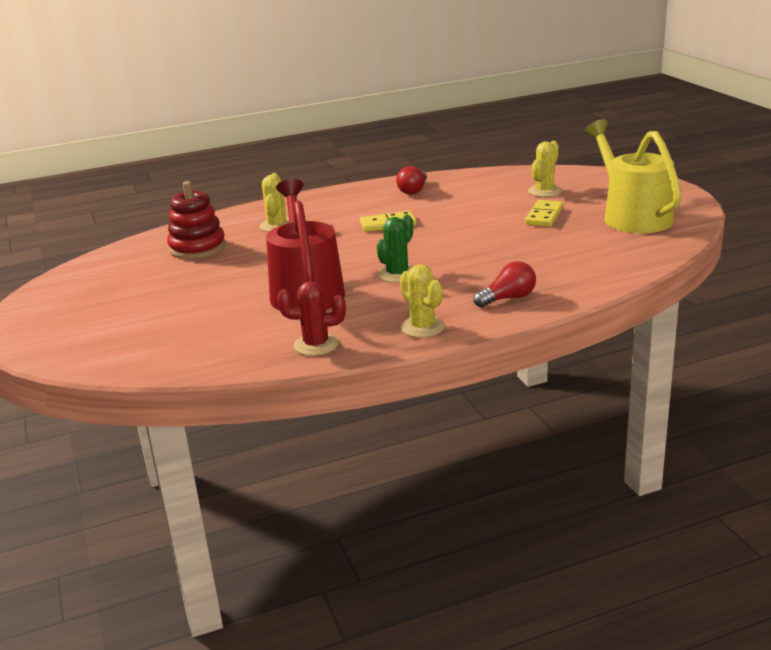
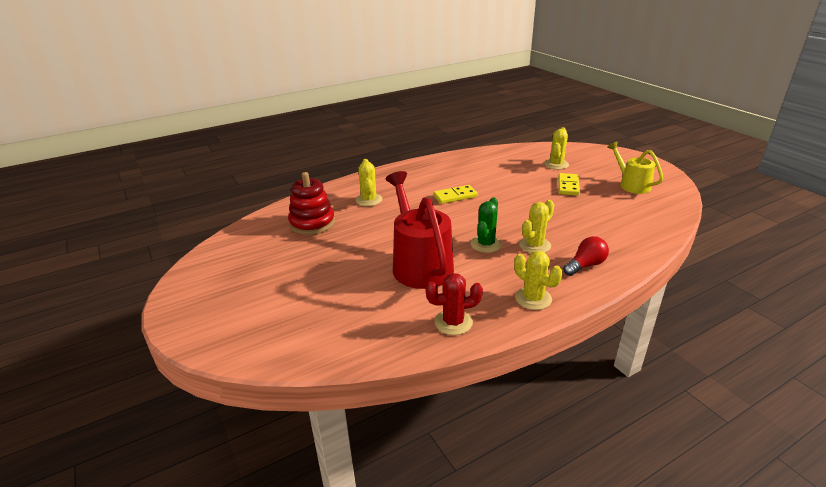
camera: 10 degrees left, 5 degrees up
red light bulb [396,166,427,195] -> none
yellow watering can [584,119,681,233] -> yellow watering can [607,141,663,194], size x0.60
none -> yellow cactus [519,200,554,253]

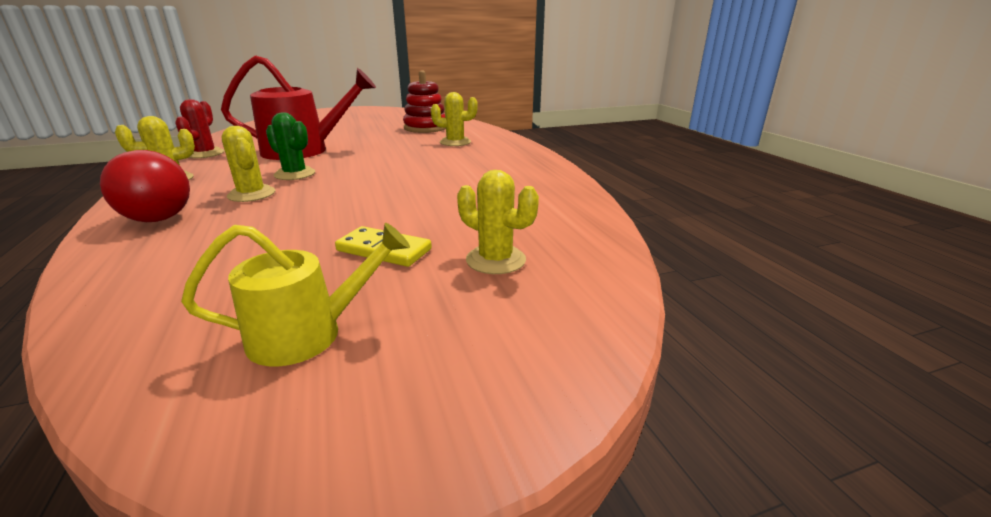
camera: 100 degrees right, 5 degrees down
yellow domino [433,185,478,204] -> none
red light bulb [563,236,609,276] -> red light bulb [100,150,190,222], size x1.60

